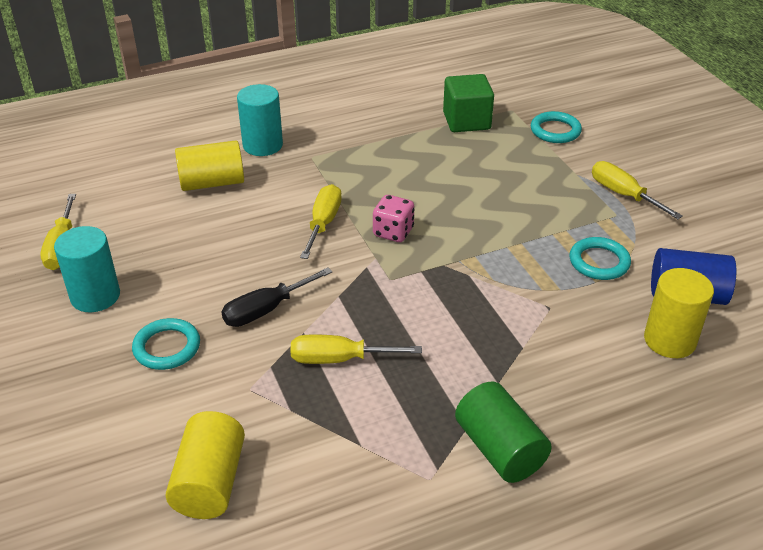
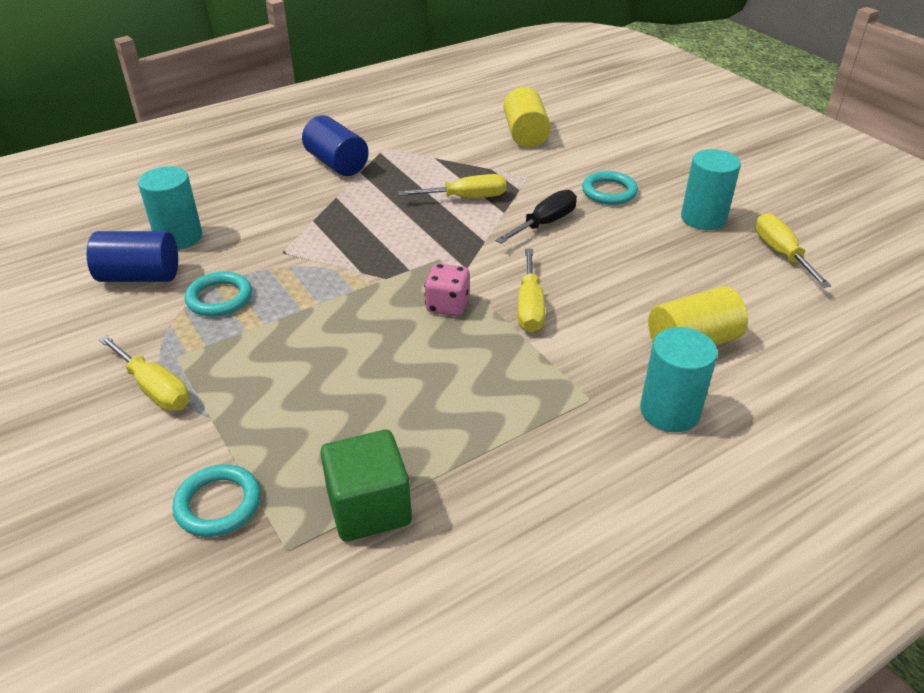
camera: 170 degrees right, 0 degrees up
green cylinder [455,382,552,483] -> blue cylinder [302,115,369,176]
yellow cylinder [644,268,714,358] -> turquoise cylinder [138,166,203,250]

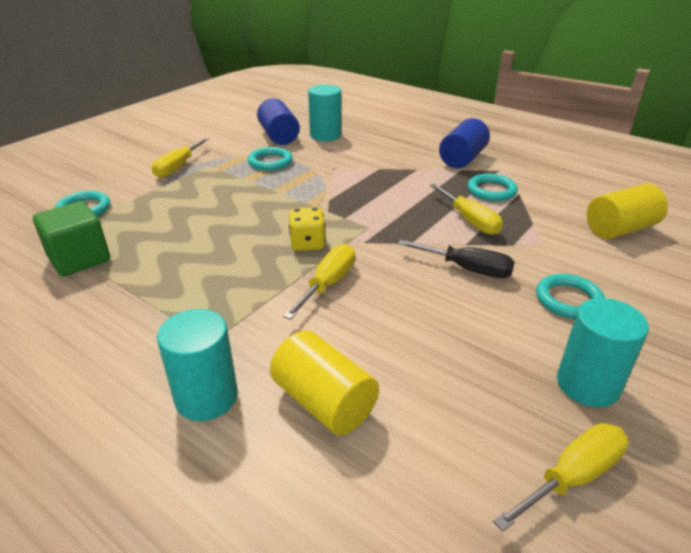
camera: 70 degrees right, 5 degrees down
pink dice [424,263,470,316] -> yellow dice [289,207,326,251]
yellow screwdriver [518,249,545,332] -> yellow screwdriver turned 135 degrees clockwise [283,244,355,320]
none -> turquoise ring [467,174,518,202]

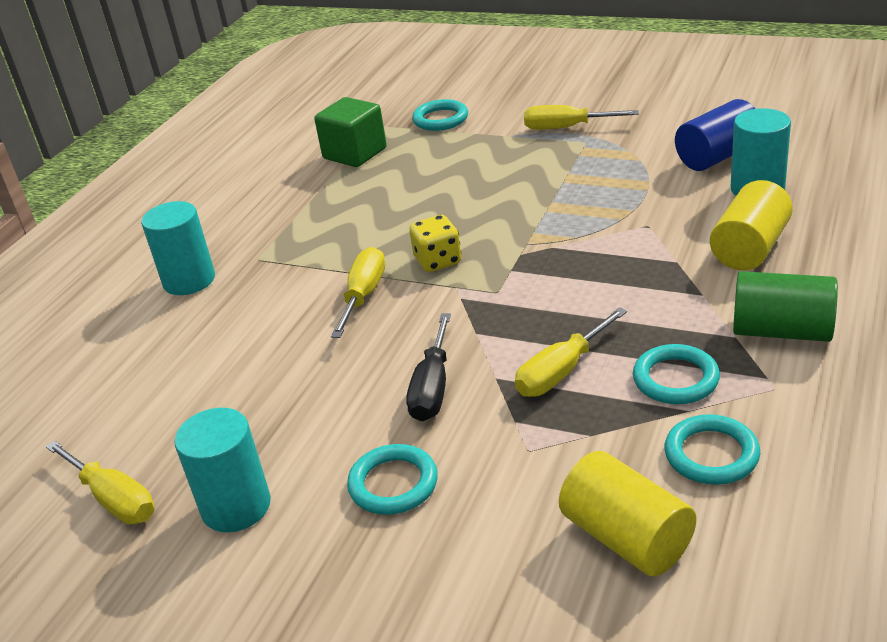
camera: 80 degrees right, 0 degrees up
turquoise ring [248,147,293,171] -> turquoise ring moved to [664,414,760,485]
yellow cylinder [270,330,379,435] -> yellow cylinder moved to [710,180,793,270]
yellow screwdriver [283,244,355,320] -> yellow screwdriver turned 90 degrees counterclockwise [331,247,385,338]
blue cylinder [439,118,490,168] -> green cylinder [733,271,838,342]

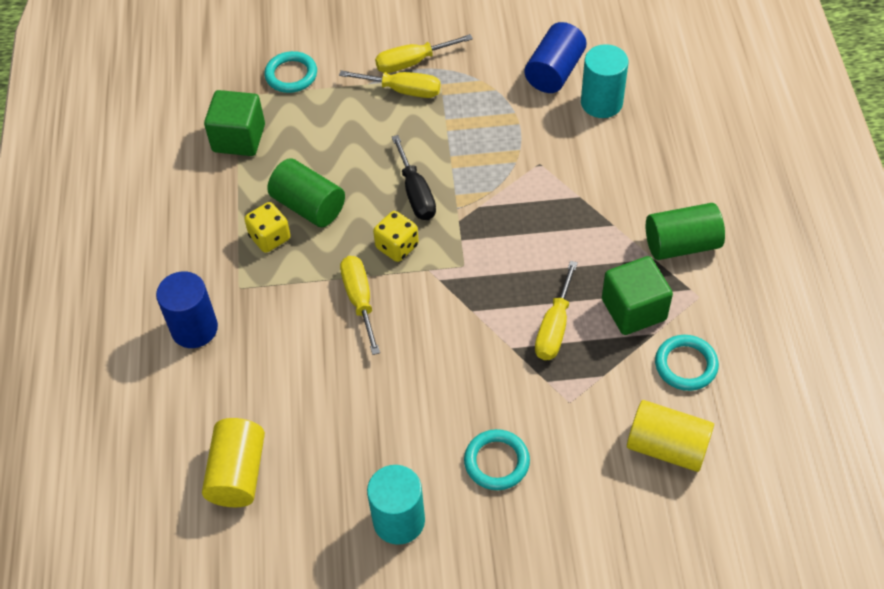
camera: 30 degrees left, 20 degrees up
yellow screwdriver [46,440,155,524] -> yellow screwdriver moved to [339,70,441,98]
turquoise cylinder [141,201,215,295] -> blue cylinder [156,271,218,348]
black screwdriver [407,314,451,421] -> black screwdriver moved to [392,135,436,220]
turquoise ring [633,344,720,404] -> green cube [602,256,673,335]
yellow cylinder [710,180,793,270] -> yellow cylinder moved to [202,418,265,507]
none -> yellow dice [244,202,291,253]
none -> green cylinder [267,158,345,227]

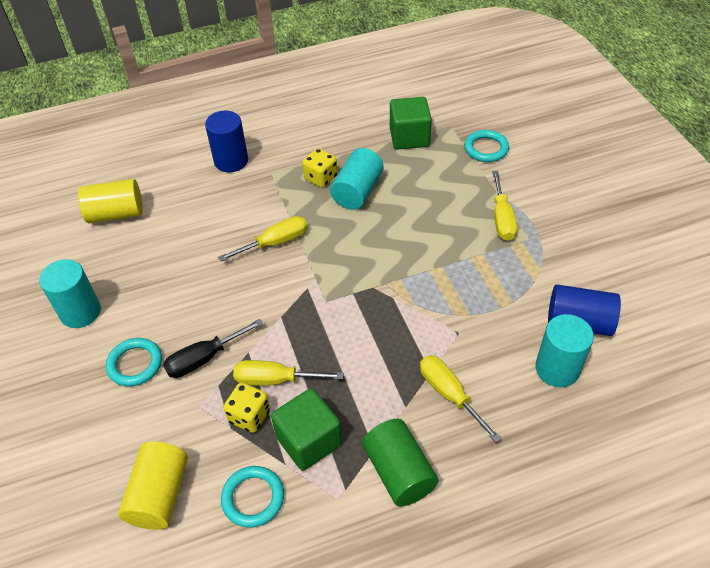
camera: 75 degrees right, 5 degrees down
green cylinder [267,158,345,227] -> turquoise cylinder [330,148,384,210]
yellow dice [373,211,419,262] -> yellow dice moved to [223,383,270,433]
yellow screwdriver [375,34,473,73] -> yellow screwdriver moved to [420,355,502,443]
black screwdriver [392,135,436,220] -> black screwdriver moved to [163,319,263,378]

